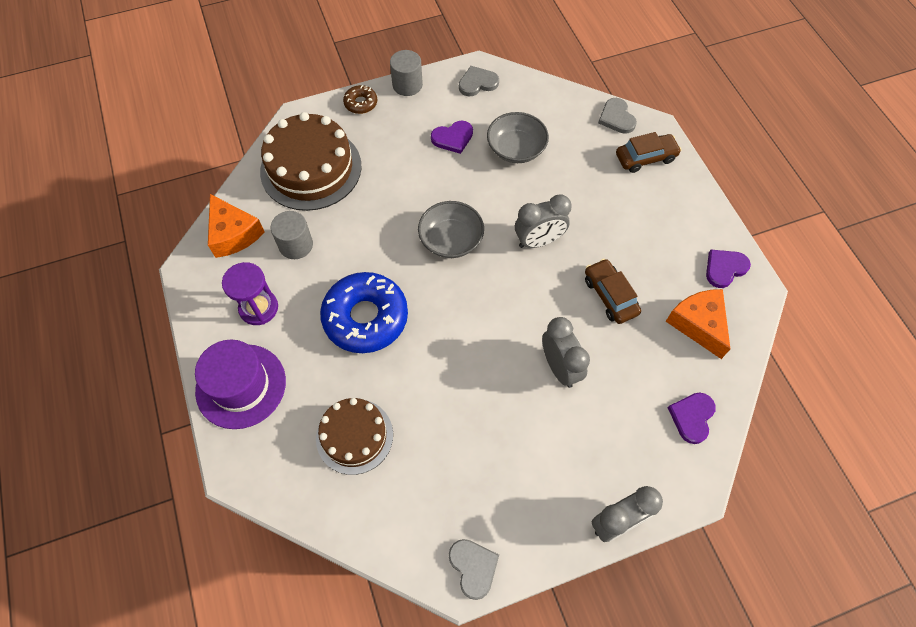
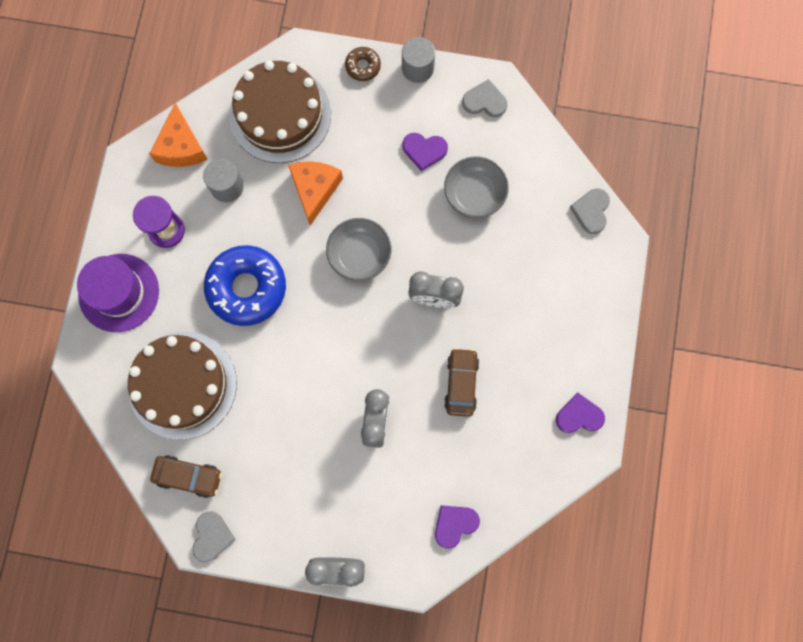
camera: 30 degrees right, 15 degrees up
brown cake [316,398,393,475] -> brown cake [128,332,237,440], size x1.58
brown car [616,132,682,173] -> brown car moved to [150,455,222,498]
orange cheese [666,289,730,359] -> orange cheese moved to [288,161,343,226]

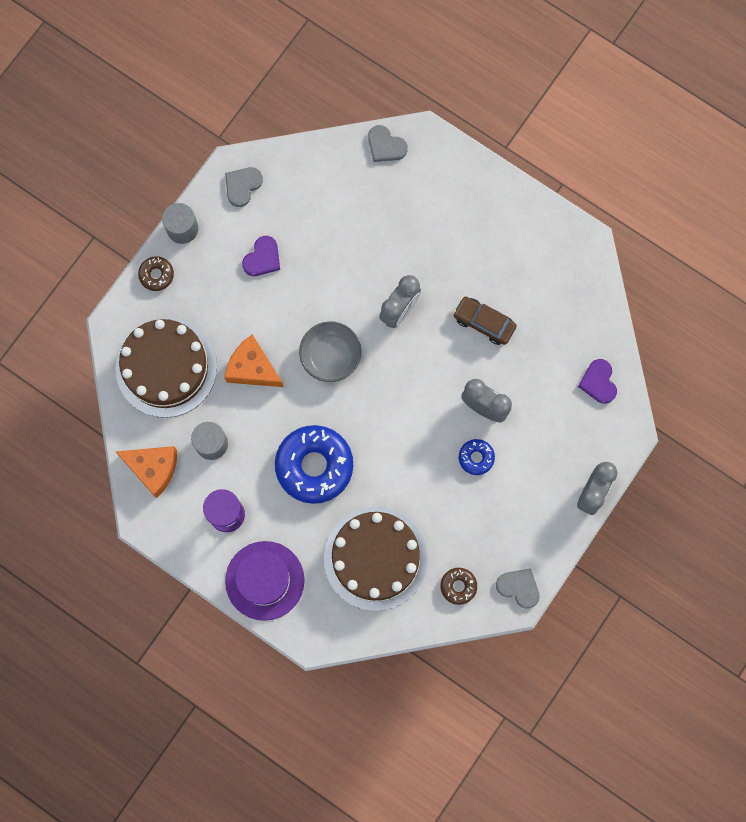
camera: 65 degrees left, 0 degrees up
brown car [150,455,222,498] -> brown donut [440,568,477,605]
grey bowl [444,156,509,218] -> none
purple heart [556,392,605,433] -> none
none -> blue donut [459,439,495,475]

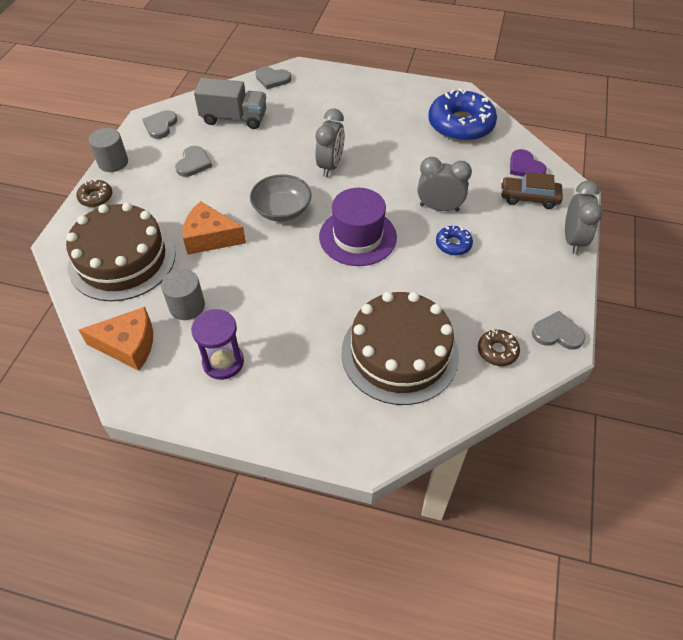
camera: 20 degrees left, 25 degrees down
purple hat [225,541,304,621] -> purple hat moved to [319,188,397,266]
purple heart [242,236,280,276] -> grey heart [175,146,212,177]
blue donut [275,425,353,504] -> blue donut moved to [428,88,497,141]
brown car [453,297,517,345] -> brown car moved to [501,172,563,209]
none -> grey truck [194,78,266,129]

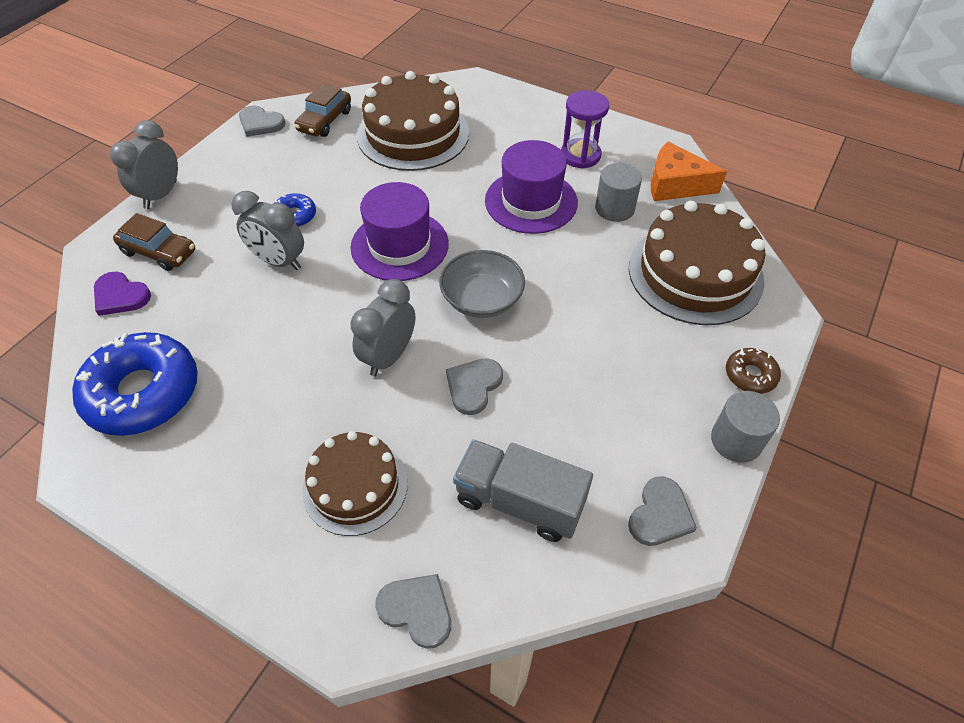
camera: 165 degrees left, 0 degrees up
grey heart [175,146,212,177] -> grey heart moved to [446,358,503,415]
orange cheese [183,201,246,255] -> none
brown donut [478,330,520,366] -> brown car [294,83,351,137]
purple heart [510,149,547,177] -> purple heart turned 135 degrees clockwise [94,272,151,316]
none -> brown cake [302,431,408,536]
none -> purple hat [485,140,578,234]

